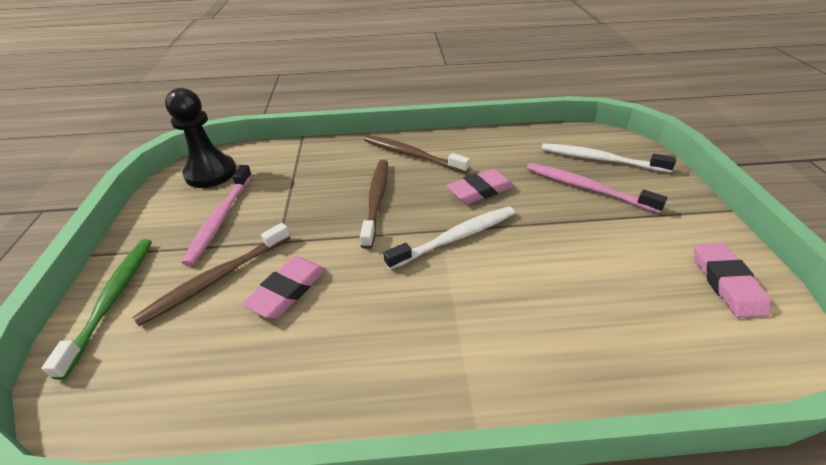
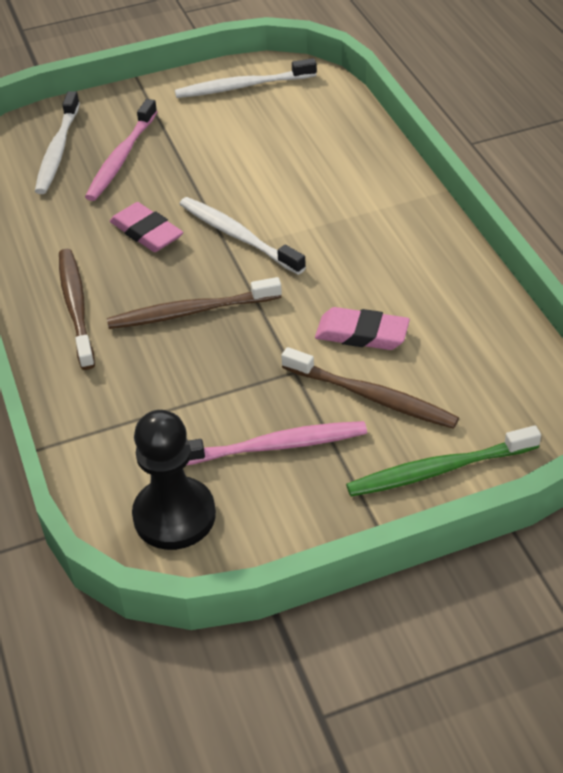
camera: 105 degrees left, 5 degrees up
brown toothbrush [364,135,470,173] -> brown toothbrush turned 150 degrees clockwise [59,249,95,370]
pink eraser [694,243,771,318] -> white toothbrush [175,58,317,98]

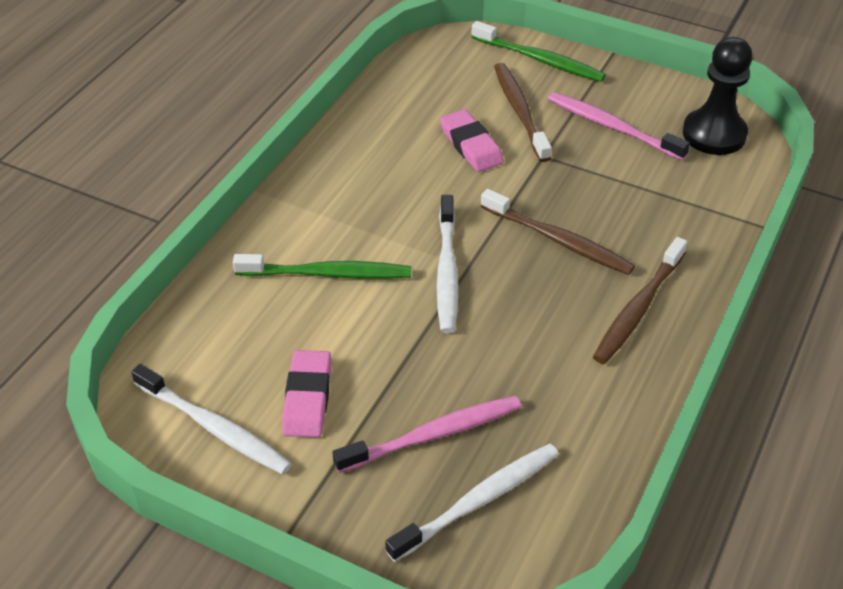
camera: 135 degrees left, 0 degrees up
pink eraser [110,202,183,252] -> pink eraser moved to [282,350,331,438]
none -> green toothbrush [233,254,411,279]

